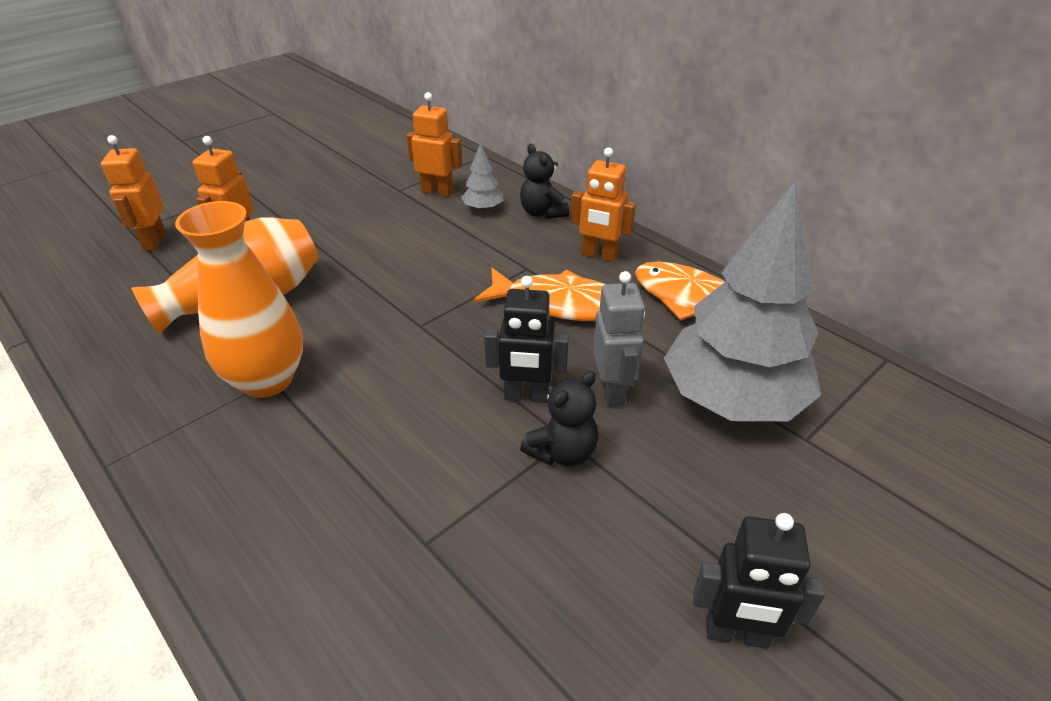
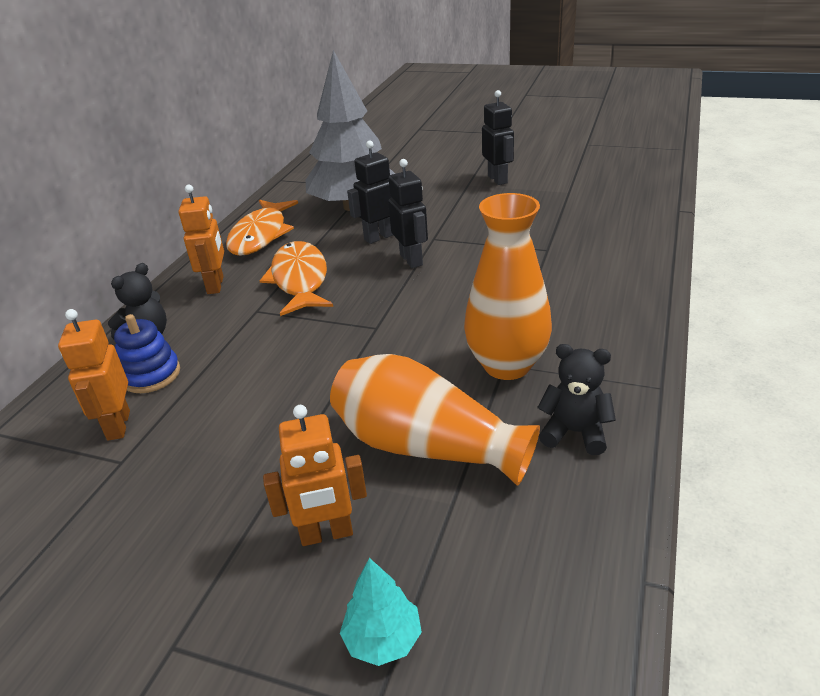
camera: 115 degrees left, 5 degrees down
orange robot [101,135,166,251] -> turquoise tree [340,558,422,666]
grey tree [461,143,503,211] -> blue stacking toy [114,314,180,393]
black teddy bear [520,371,598,466] -> black teddy bear moved to [537,344,616,455]
grey robot [593,271,645,407] -> black robot [347,141,393,244]

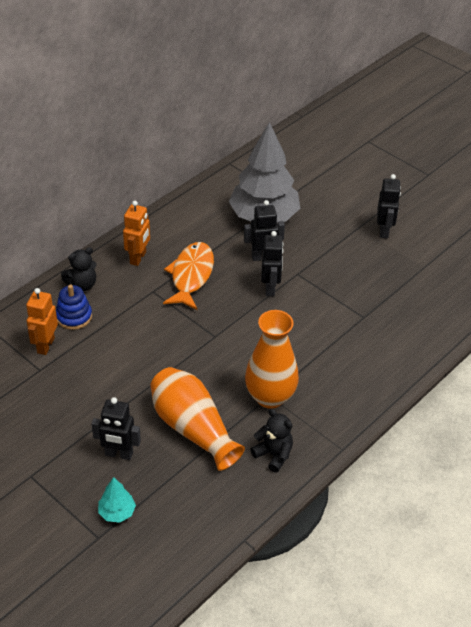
camera: 20 degrees right, 10 degrees up
orange fish [226,200,298,256] -> none
orange robot [263,405,367,546] -> black robot [91,397,141,460]

